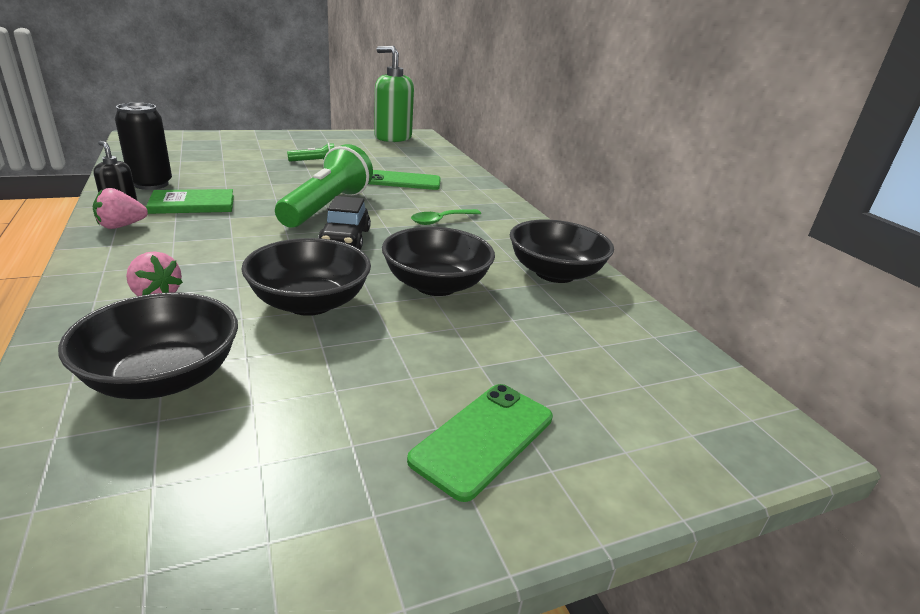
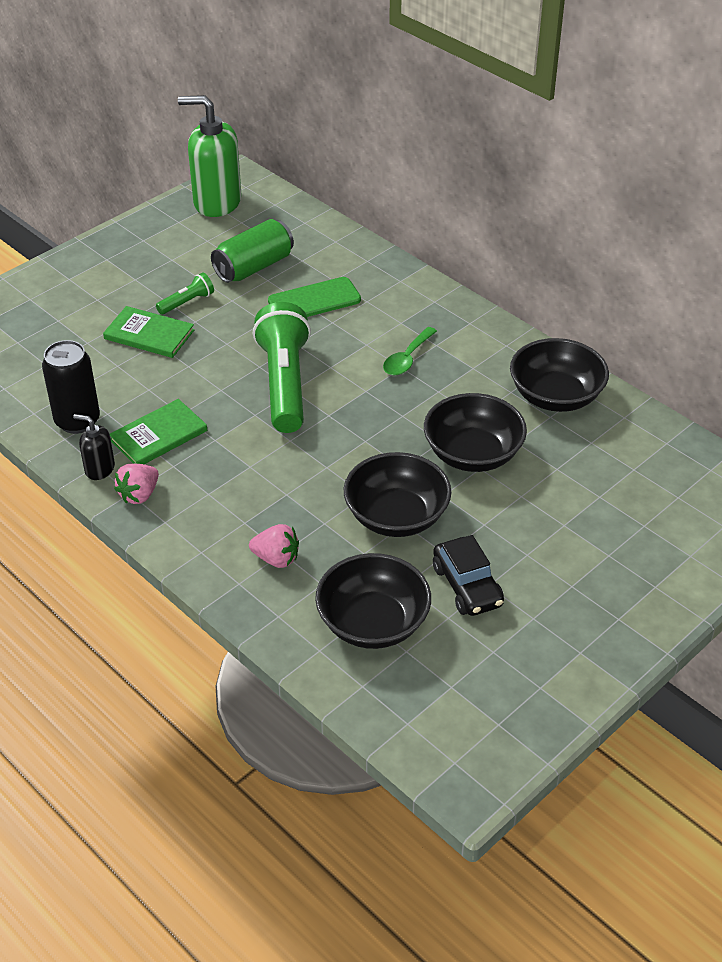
camera: 20 degrees left, 15 degrees up
black car [318,196,371,250] -> black car moved to [433,535,504,616]
green phone [407,384,553,502] -> none
none -> green book [103,306,194,358]
none -> green can [211,219,294,283]

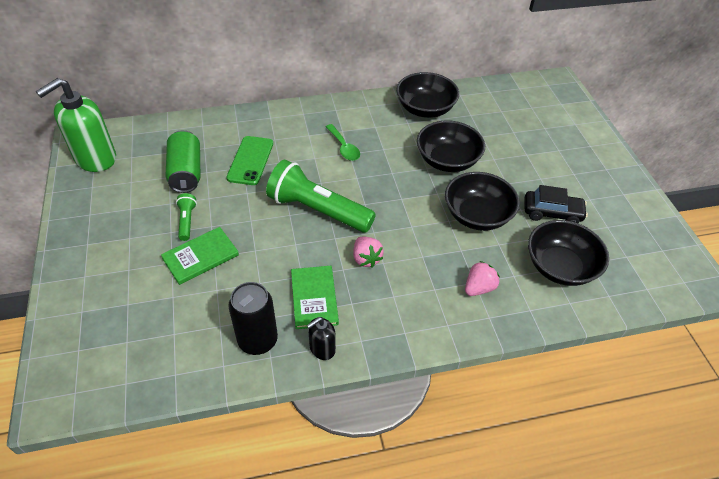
camera: 60 degrees left, 5 degrees up
pink strawberry [114,464,159,504] -> pink strawberry moved to [353,237,384,268]

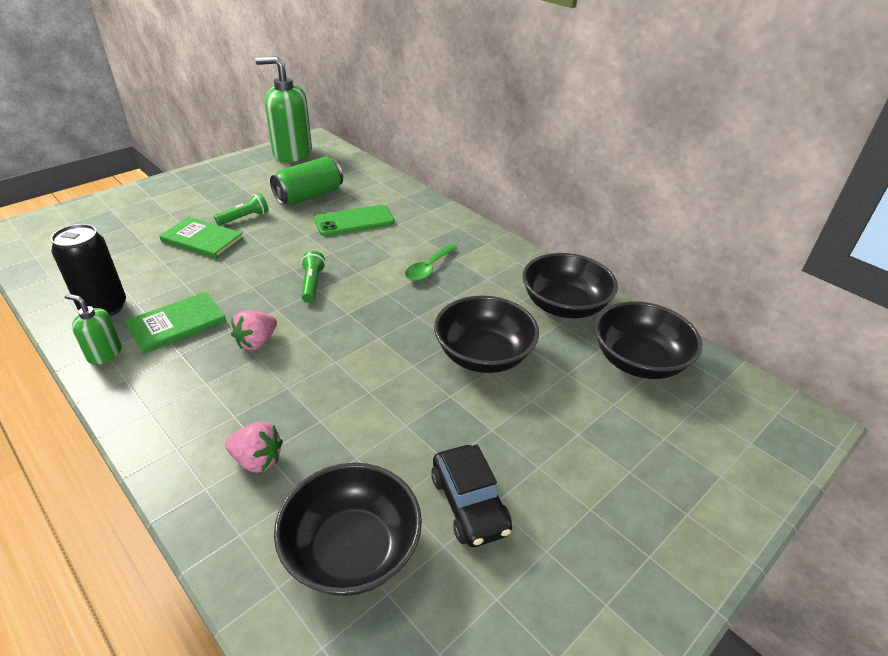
camera: 60 degrees right, 10 degrees down
green flashlight [266,160,376,233] -> green flashlight [301,251,326,303], size x0.45
black soap dispenser [307,317,336,360] -> green soap dispenser [64,294,122,365]
black bowl [445,172,520,231] -> black bowl moved to [595,301,702,379]

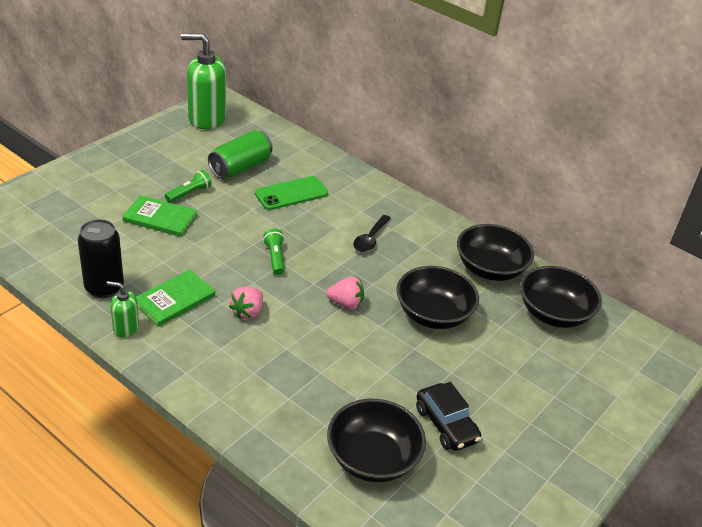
camera: 10 degrees left, 0 degrees up
pink strawberry [225,422,283,473] -> pink strawberry moved to [326,277,364,309]
green spoon [405,244,457,281] -> black spoon [353,215,391,252]

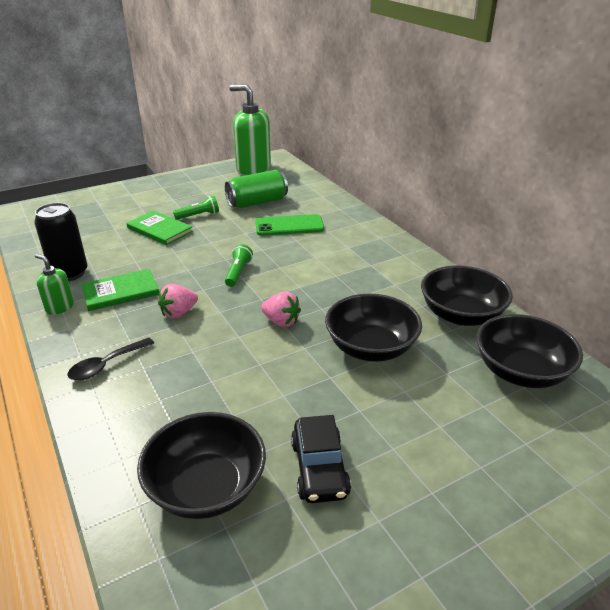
camera: 25 degrees right, 5 degrees down
black spoon [353,215,391,252] -> black spoon moved to [67,337,154,380]

